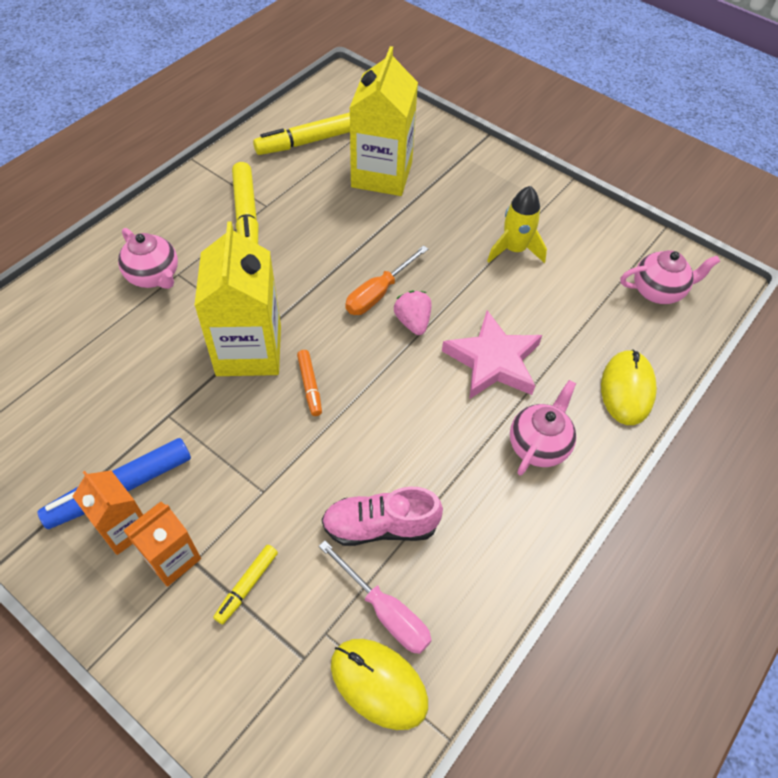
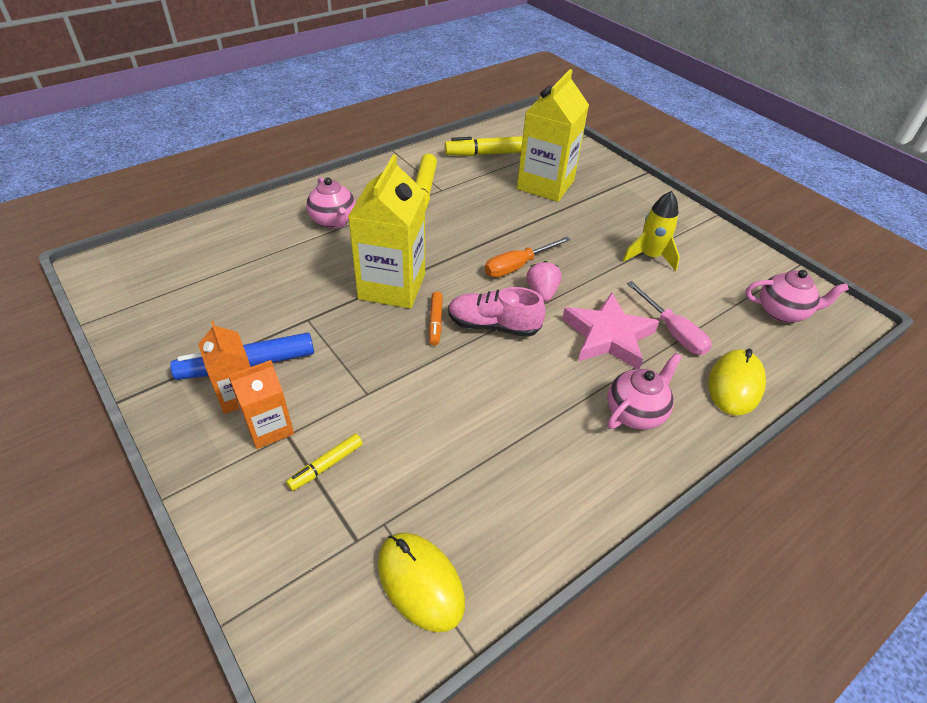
camera: 15 degrees right, 10 degrees down
pink screwdriver [319,541,432,654] -> pink screwdriver moved to [627,281,712,355]
pink shoe [322,487,443,546] -> pink shoe moved to [448,287,546,337]

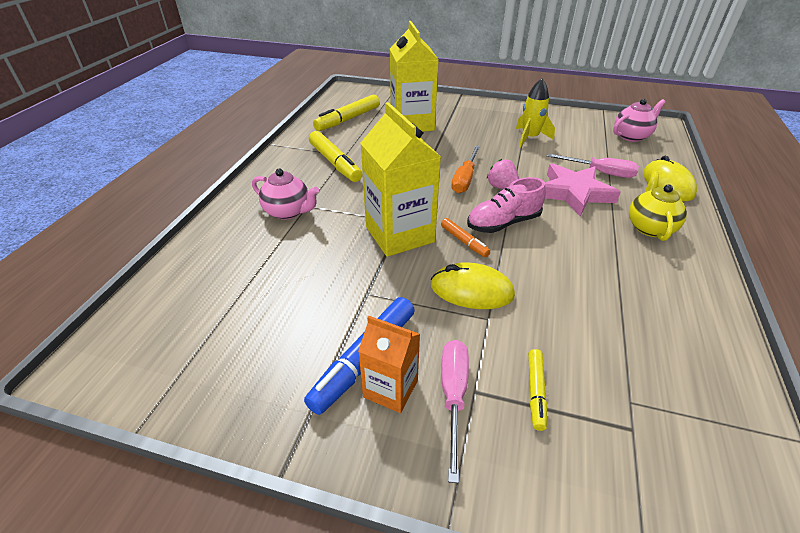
camera: 35 degrees left, 5 degrees down
orange carton [229,360,294,449] -> pink screwdriver [441,340,469,483]
yellow mouse [378,533,465,632] -> yellow mouse moved to [431,263,515,309]
pink teapot [607,353,682,430] -> yellow teapot [629,171,687,241]

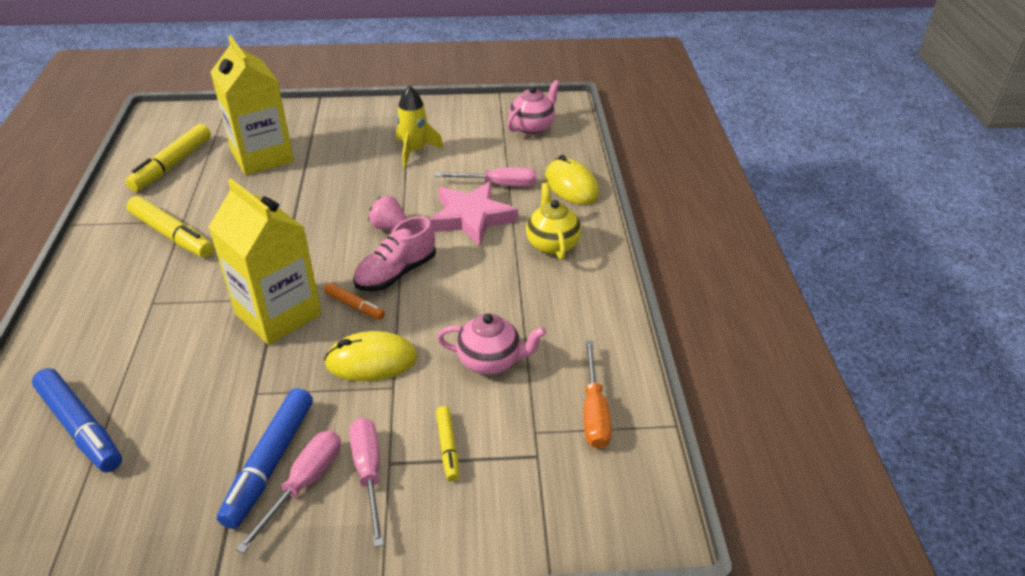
camera: 20 degrees left, 0 degrees up
pink teapot [252,169,319,220] -> pink teapot moved to [437,313,546,375]
orange carton [358,316,420,413] -> pink screwdriver [236,431,341,554]
orange screwdriver [451,146,480,193] -> orange screwdriver moved to [584,340,612,449]
none -> blue marker [32,368,122,472]

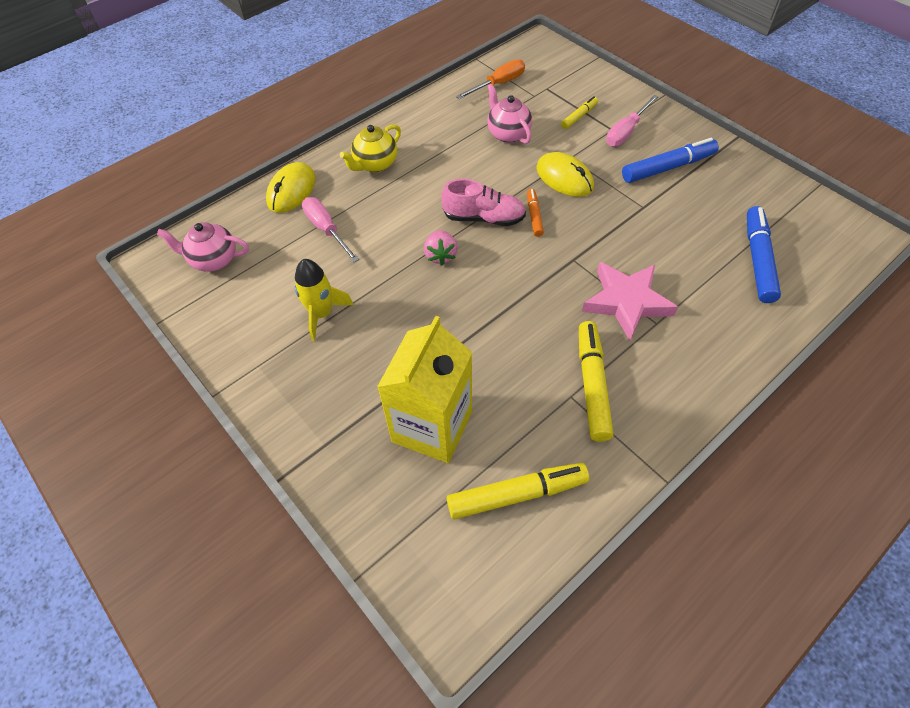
camera: 125 degrees left, 15 degrees up
yellow carton [209,179,321,345] -> none
pink screwdriver [236,431,341,554] -> none
pink star [429,181,518,247] -> pink star moved to [582,262,678,341]

